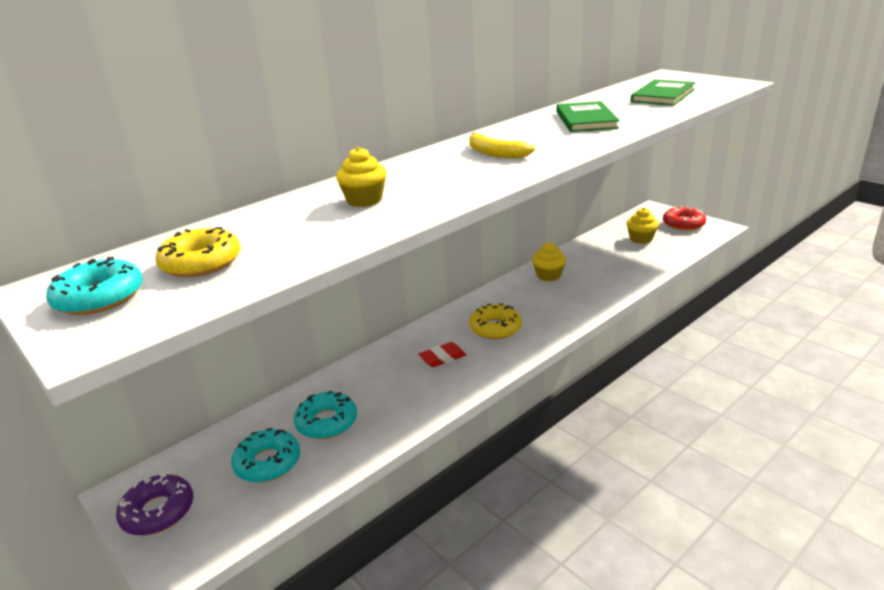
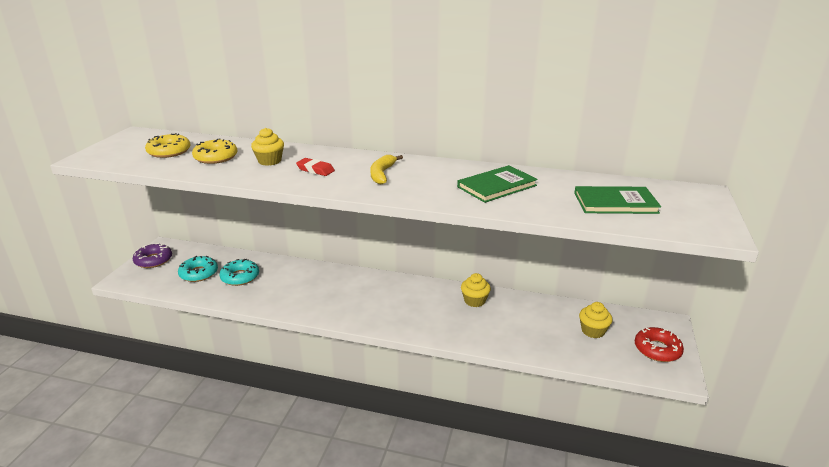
camera: 55 degrees right, 0 degrees up
turquoise donut [46,257,143,315] -> none
red eraser [418,342,466,367] -> red eraser moved to [296,158,335,176]
yellow donut [469,304,522,339] -> yellow donut moved to [192,139,238,164]

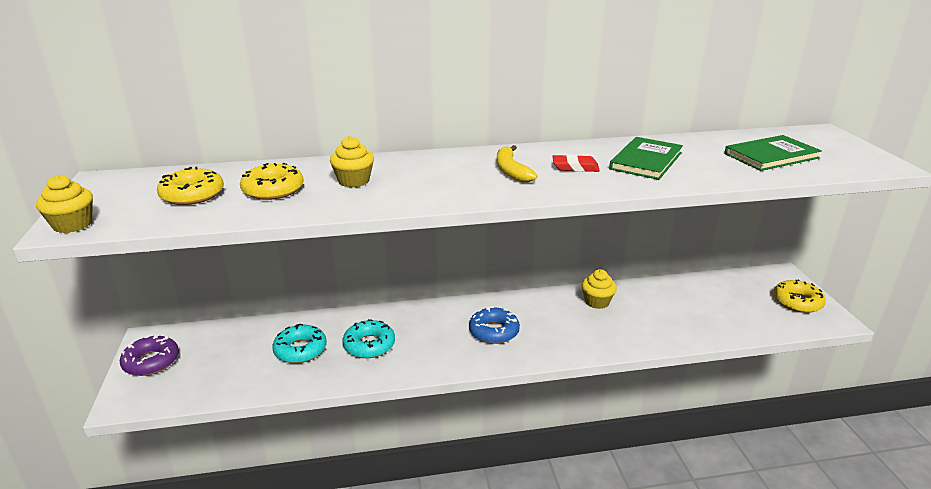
camera: 25 degrees left, 0 degrees up
turquoise donut [178,256,218,282] -> turquoise donut moved to [342,319,395,358]
red eraser [296,158,335,176] -> red eraser moved to [553,154,600,172]
yellow cupcake [579,302,613,338] -> yellow cupcake moved to [36,175,93,233]
red donut [635,327,684,362] -> yellow donut [773,279,826,313]
none -> blue donut [469,307,520,344]

